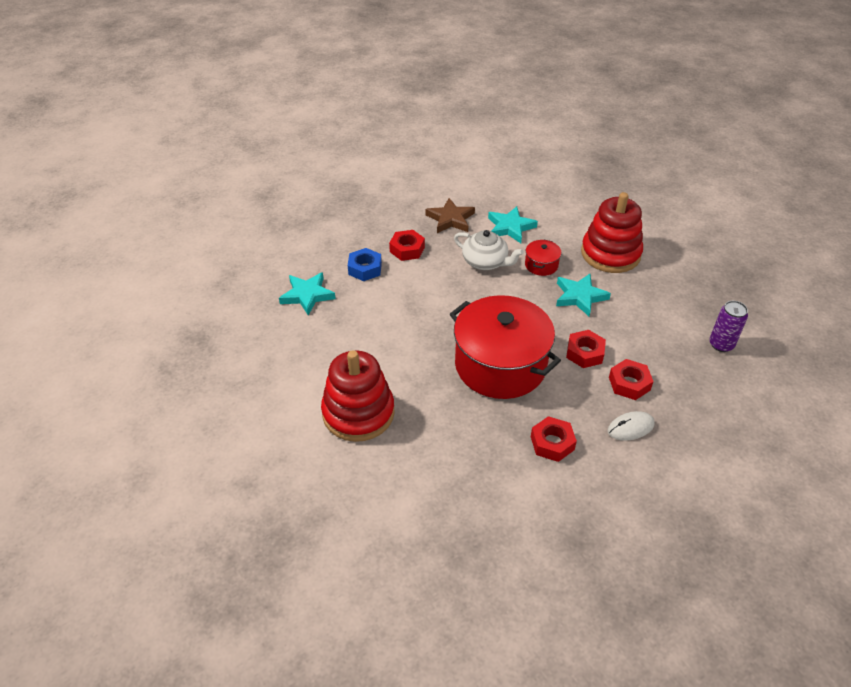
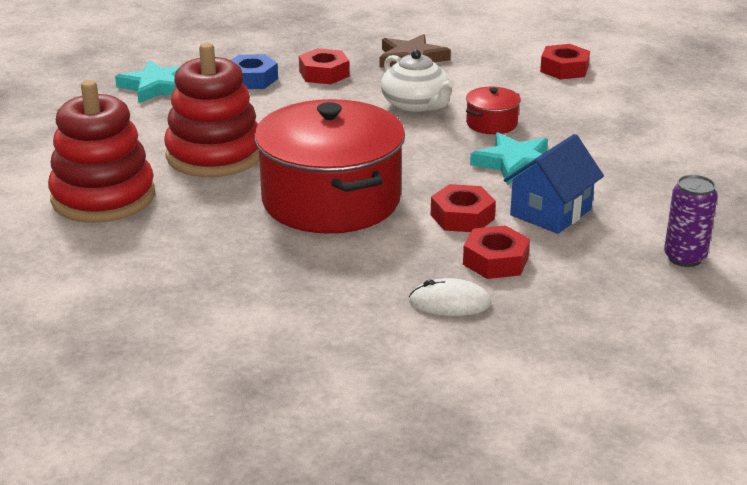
camera: 25 degrees right, 15 degrees down
turquoise star [488,206,538,243] -> none
red nut [531,416,577,462] -> red nut moved to [540,44,590,80]
red stacking toy [581,192,643,273] -> red stacking toy moved to [164,43,259,177]
none -> blue house [504,134,604,234]

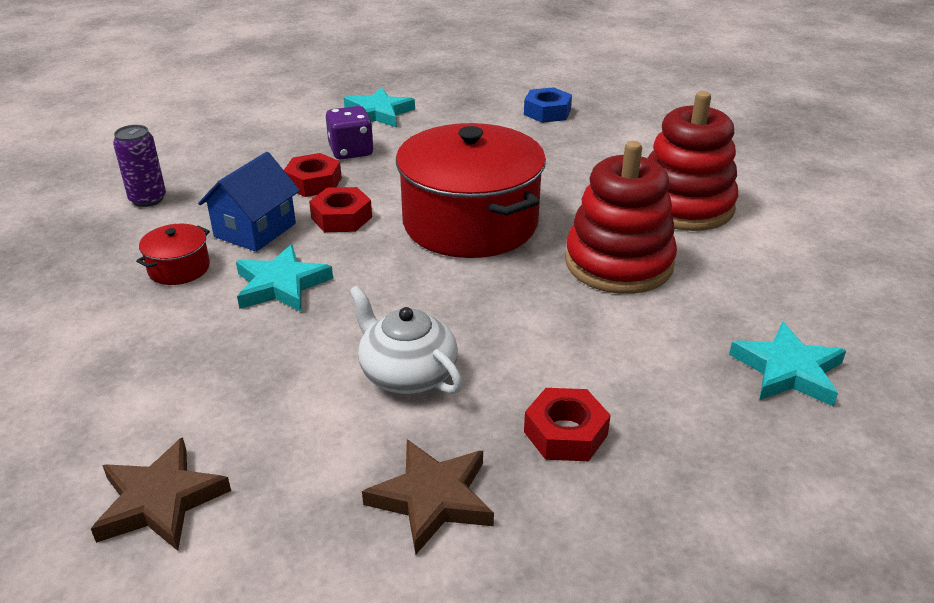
camera: 170 degrees right, 5 degrees up
blue nut [231,54,278,89] -> blue nut moved to [524,87,572,123]
white mouse [409,278,492,316] -> purple dice [326,106,374,159]
red pot [466,87,521,134] -> red pot moved to [136,223,210,285]
red nut [540,44,590,80] -> brown star [91,437,231,551]
none -> turquoise star [344,88,415,127]

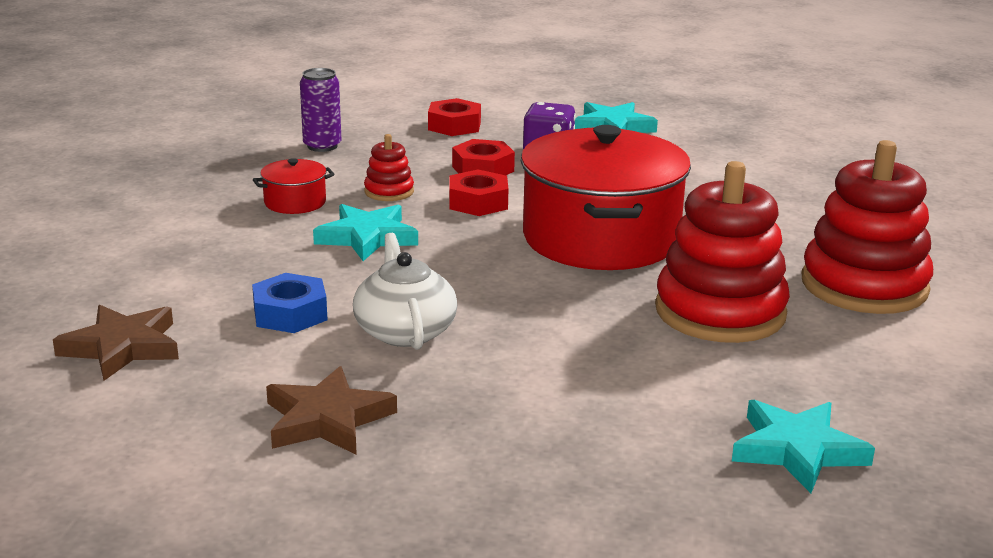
camera: 30 degrees right, 10 degrees down
blue house [198,152,300,252] -> red stacking toy [364,134,414,201]
blue nut [524,87,572,123] -> blue nut moved to [252,273,327,333]
red nut [524,388,611,461] -> red nut moved to [428,98,481,136]

